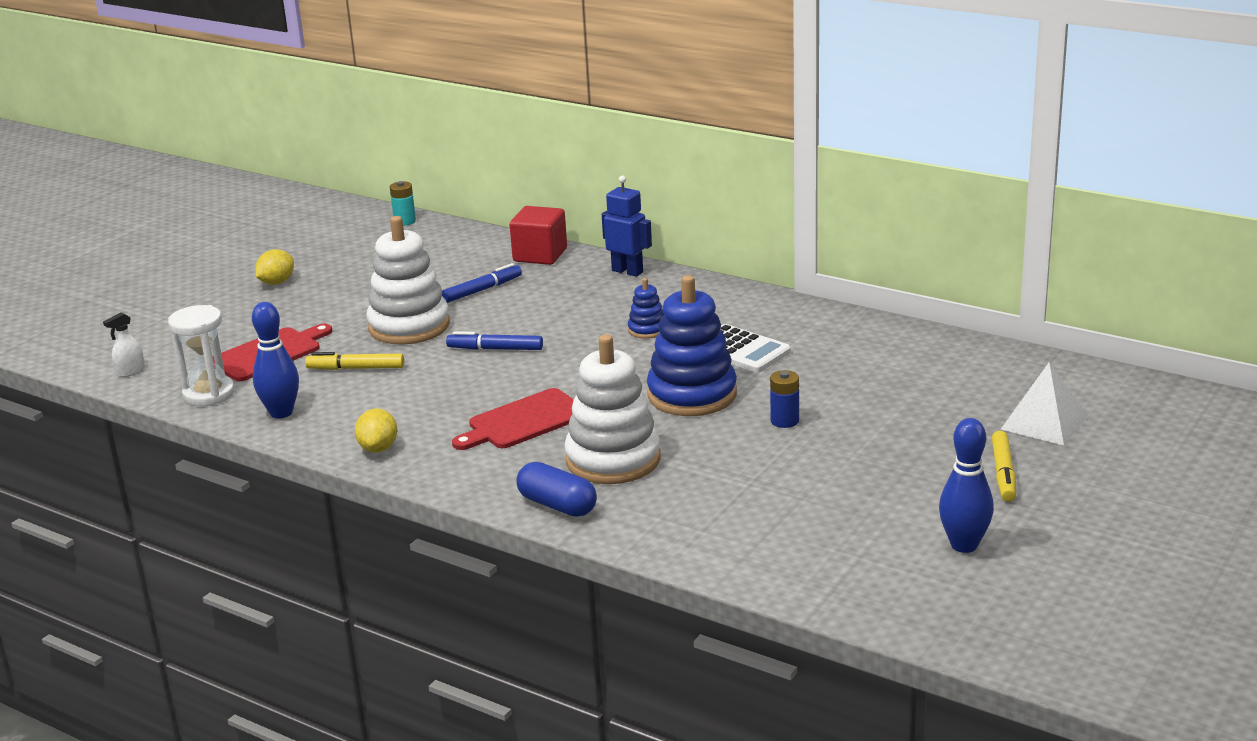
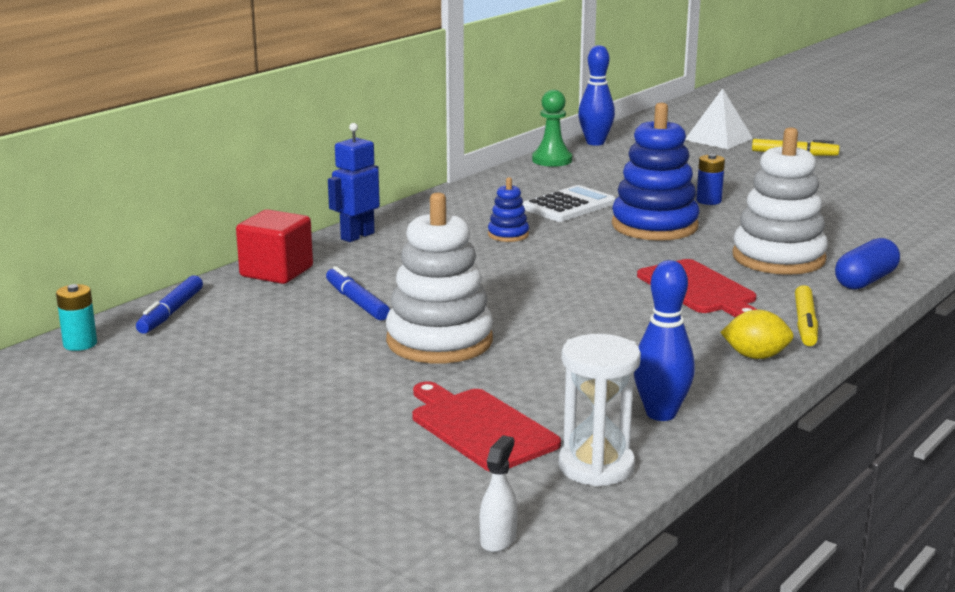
camera: 85 degrees left, 5 degrees down
white spray bottle [103,312,145,377] -> white spray bottle turned 120 degrees counterclockwise [480,435,517,552]
yellow lemon [255,249,294,285] -> none
yellow marker [305,352,404,370] -> yellow marker moved to [795,285,818,346]
blue marker [446,331,543,350] -> blue marker moved to [136,275,203,334]
blue bowling pin [939,418,994,553] -> blue bowling pin moved to [578,45,615,145]
none -> green pawn [532,90,572,167]

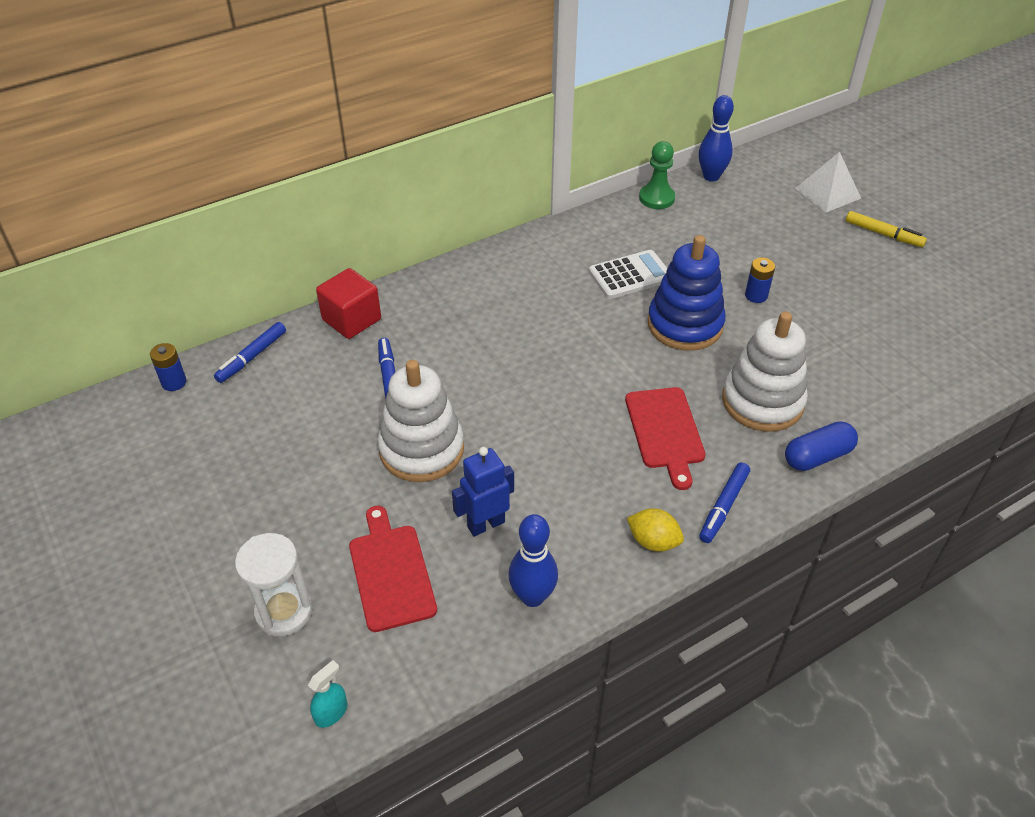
camera: 20 degrees right, 25 degrees up
turquoise battery [56,284,97,351] -> blue battery [150,343,186,391]
blue robot [328,123,380,242] -> blue robot moved to [452,447,514,537]
white spray bottle [480,435,517,552] -> turquoise spray bottle [308,660,347,728]
blue stacking toy [488,177,529,242] -> none
white hourglass [559,334,641,487] -> white hourglass moved to [235,533,313,636]
yellow marker [795,285,818,346] -> blue marker [699,463,750,543]

